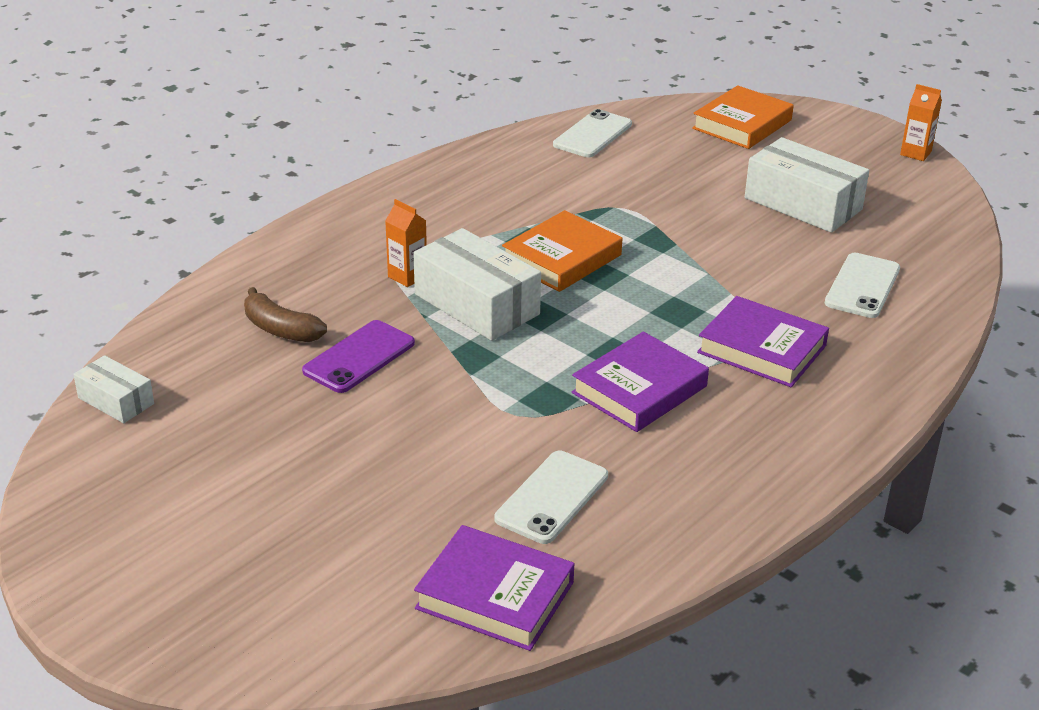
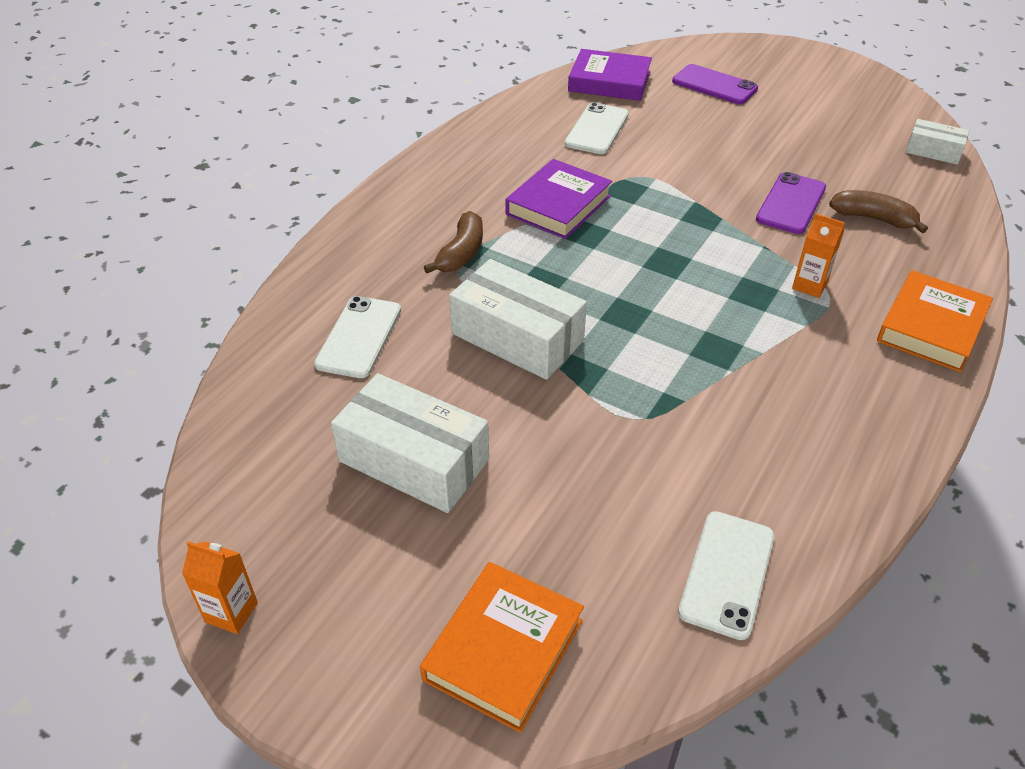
camera: 170 degrees right, 10 degrees up
white box [413,228,541,341] -> white box moved to [449,259,587,380]
orange book [502,210,622,292] -> orange book moved to [877,270,993,372]
purple book [697,296,829,387] -> brown banana [424,211,483,273]
none -> purple phone [672,64,758,104]

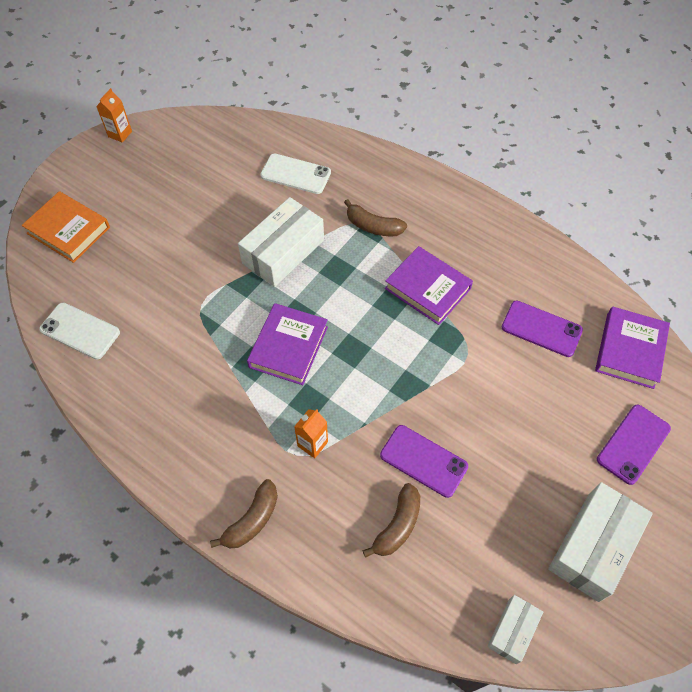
camera: 95 degrees right, 15 degrees up
white box [331,373,489,513] -> white box moved to [548,482,653,602]
white phone [565,102,629,154] -> purple phone [502,301,583,357]
orange book [877,270,993,372] -> brown banana [210,479,278,548]
none -> purple book [247,303,328,385]

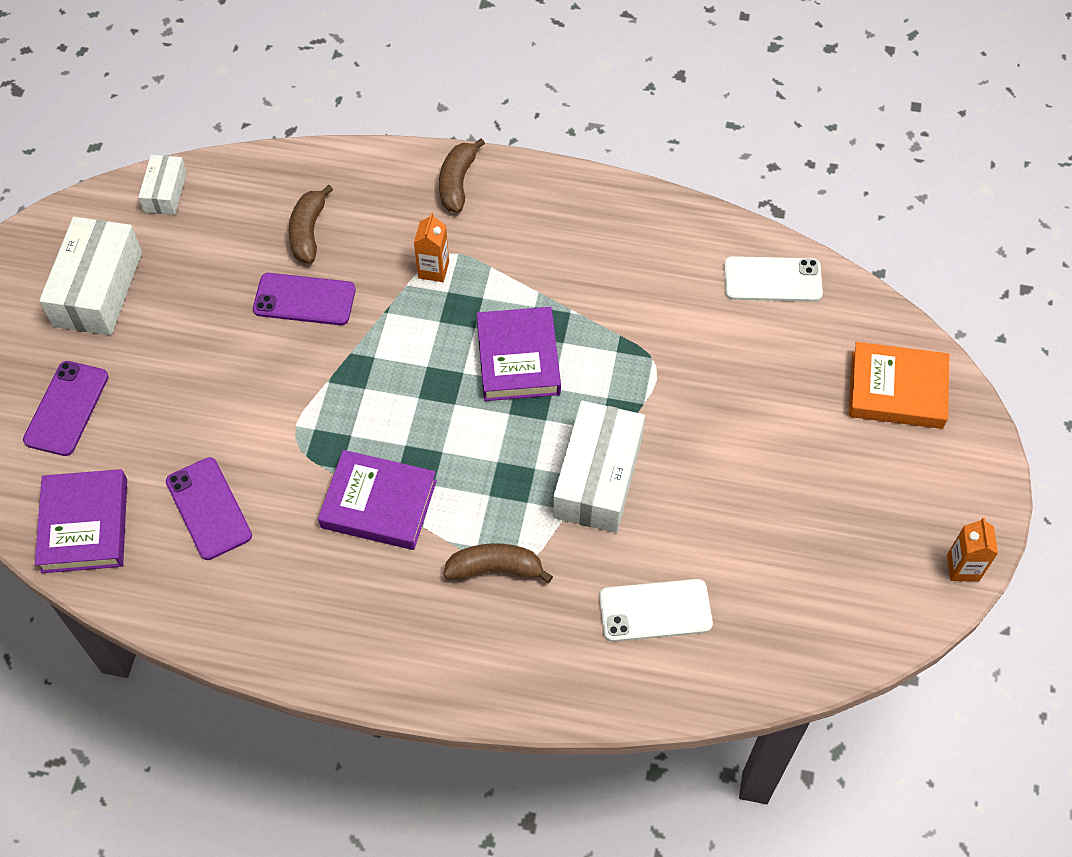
camera: 155 degrees right, 0 degrees up
purple phone [502,301,583,357] -> purple phone turned 60 degrees clockwise [166,457,252,560]

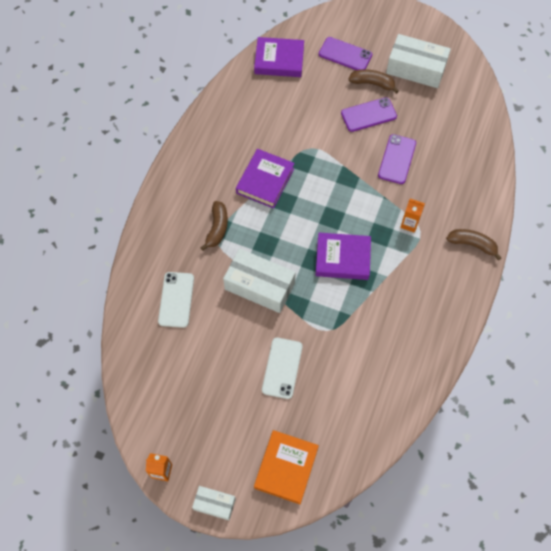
camera: 100 degrees right, 5 degrees up
white box [138,155,187,215] -> white box moved to [192,486,236,520]
purple phone [166,457,252,560] -> purple phone moved to [341,97,397,132]
brown banana [288,185,333,263] -> brown banana moved to [348,69,399,94]
white phone [724,256,823,302] -> white phone moved to [262,338,303,399]

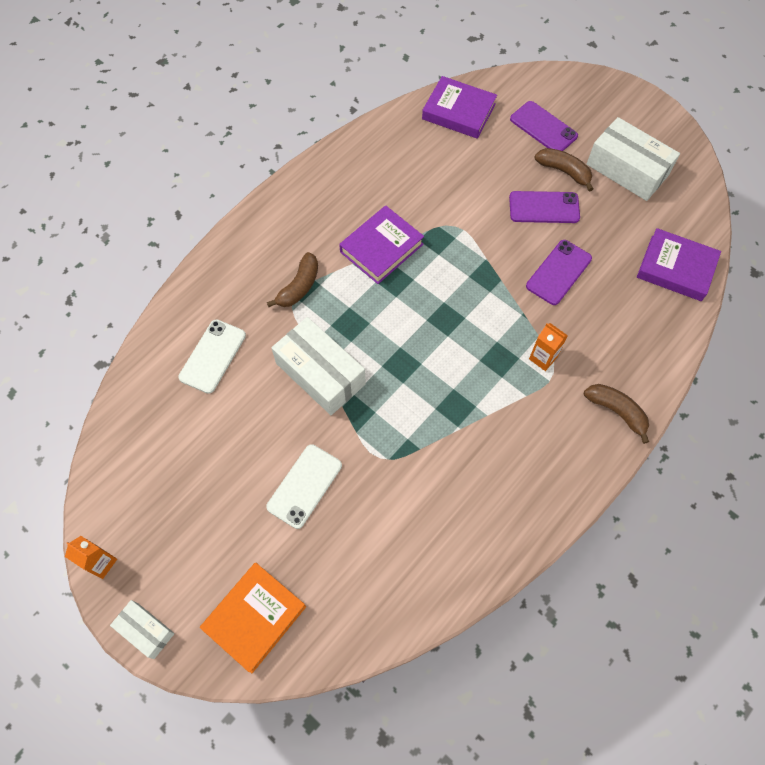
camera: 20 degrees right, 0 degrees up
purple book [315,233,371,280] -> purple book moved to [637,228,721,301]

